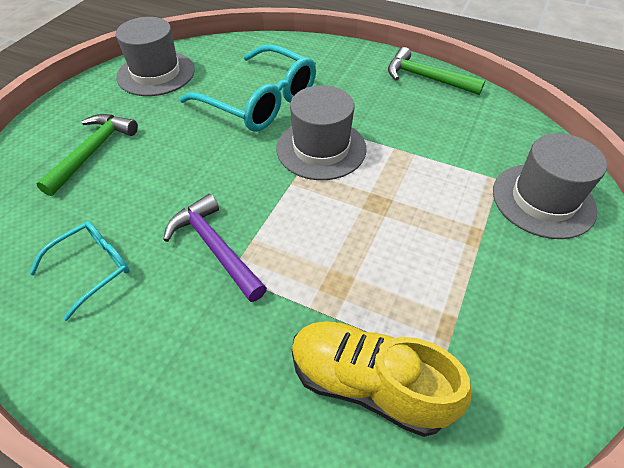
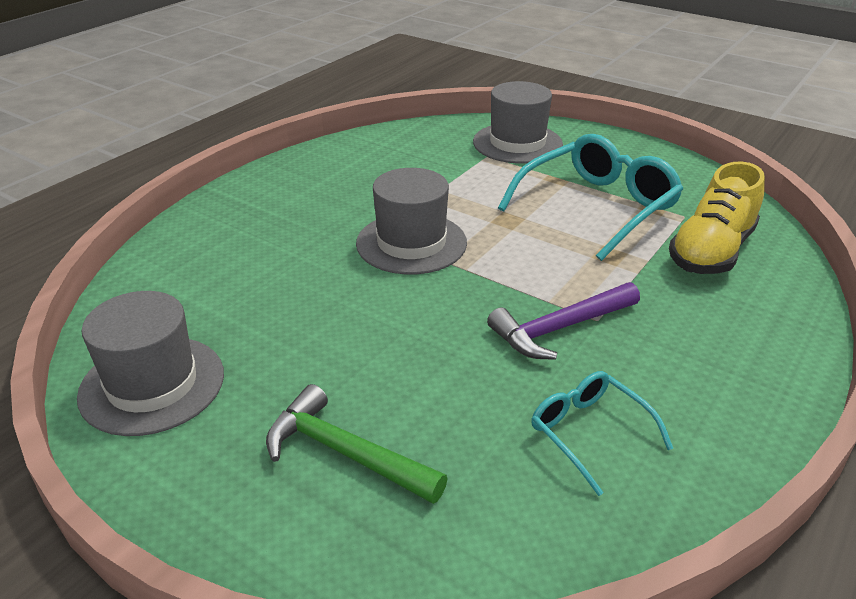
camera: 80 degrees left, 15 degrees down
turquoise glasses [179,44,316,132] -> turquoise glasses moved to [498,134,683,261]
green hammer [388,47,485,95] -> none

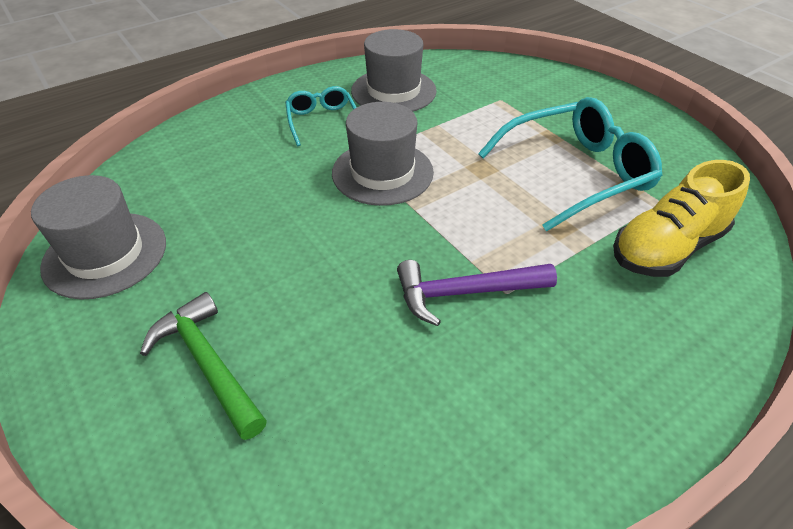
camera: 20 degrees right, 10 degrees up
grey hat [473,81,563,164] -> grey hat moved to [351,29,437,112]
turquoise glasses [531,371,673,496] -> turquoise glasses moved to [285,86,357,146]

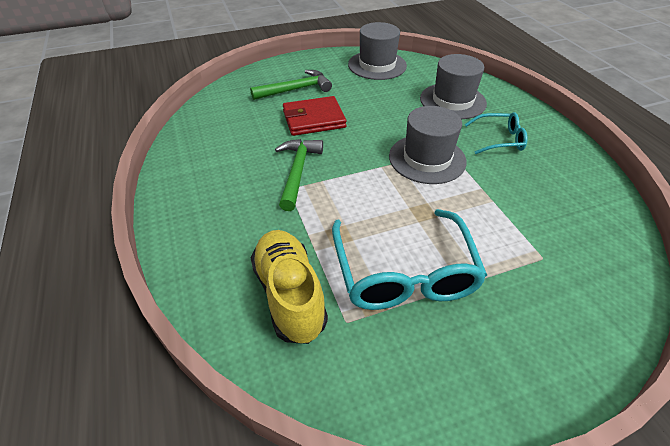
camera: 105 degrees right, 0 degrees up
grey hat [351,29,437,112] -> grey hat moved to [420,54,487,119]
purple hammer [397,260,557,326] -> green hammer [275,139,323,211]
none -> red wallet [283,96,347,136]

